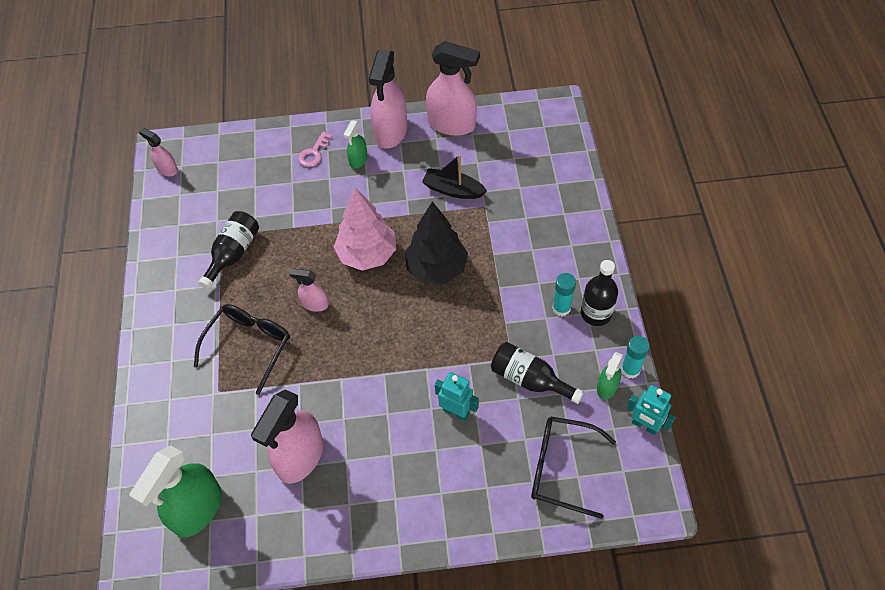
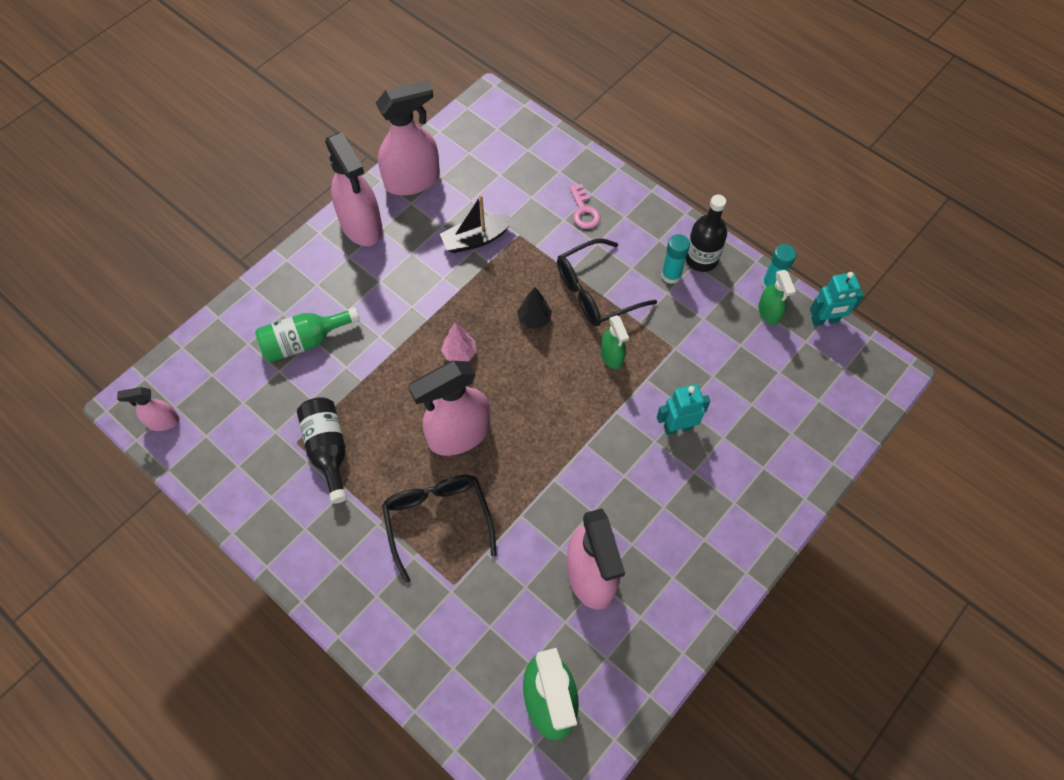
camera: 45 degrees left, 5 degrees up
pink spray bottle [289,268,329,312] -> pink spray bottle [408,361,490,456], size x1.97
pink key [298,132,332,167] -> pink key moved to [570,184,601,229]
pink tree [334,188,396,271] -> pink tree [441,322,477,361], size x0.48
green spray bottle [344,120,367,168] -> green spray bottle moved to [601,315,629,369]
black tree [405,202,468,283] -> black tree [517,287,552,328], size x0.48
black bottle [491,342,584,404] -> none
black glasses [531,417,616,519] -> black glasses moved to [557,239,657,326]
none -> green bottle [255,307,360,363]

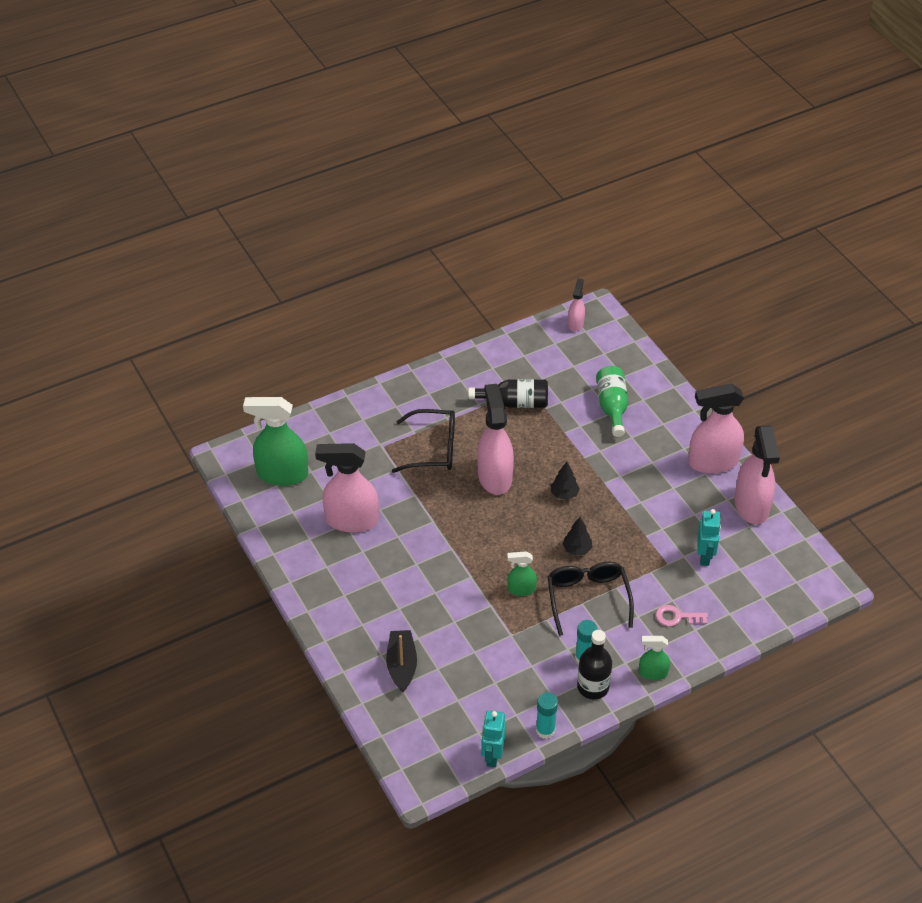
camera: 110 degrees right, 15 degrees down
black boat [440,195,514,253] -> black boat moved to [386,630,417,692]
pink tree [441,322,477,361] -> black tree [551,462,580,500]
turquoise robot [657,384,710,435] -> turquoise robot moved to [697,509,721,566]
green spray bottle [758,270,796,325] -> green spray bottle moved to [639,636,670,680]

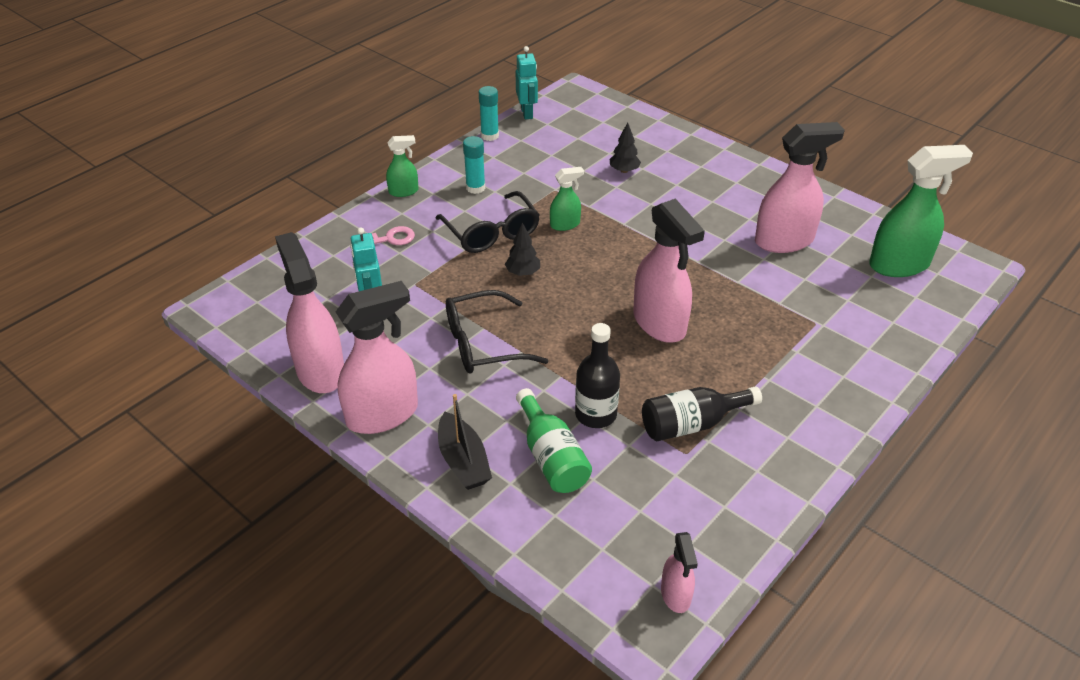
camera: 160 degrees right, 5 degrees down
black boat [386,630,417,692] -> black boat moved to [438,394,492,490]
black glasses [392,409,455,473] -> black glasses moved to [446,290,548,373]
black tree [551,462,580,500] -> black tree moved to [610,123,641,173]
black bottle [577,630,612,699] -> black bottle moved to [575,323,620,428]

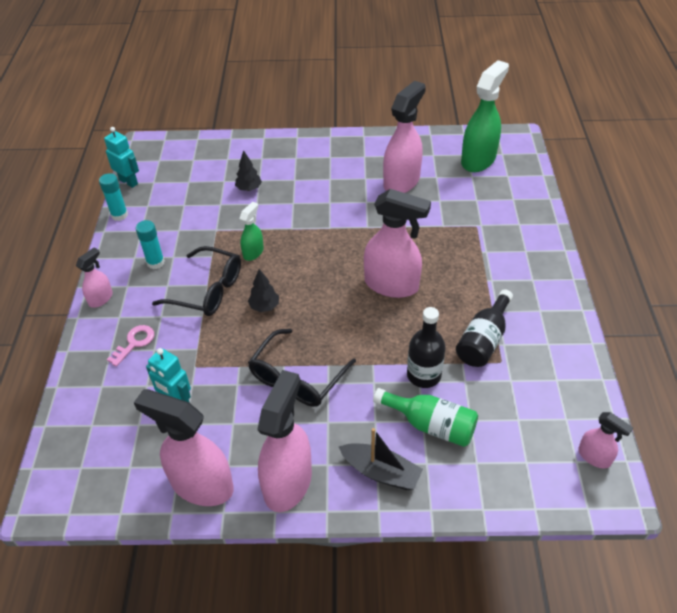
camera: 40 degrees left, 5 degrees up
green spray bottle [386,135,418,197] -> pink spray bottle [76,248,113,308]

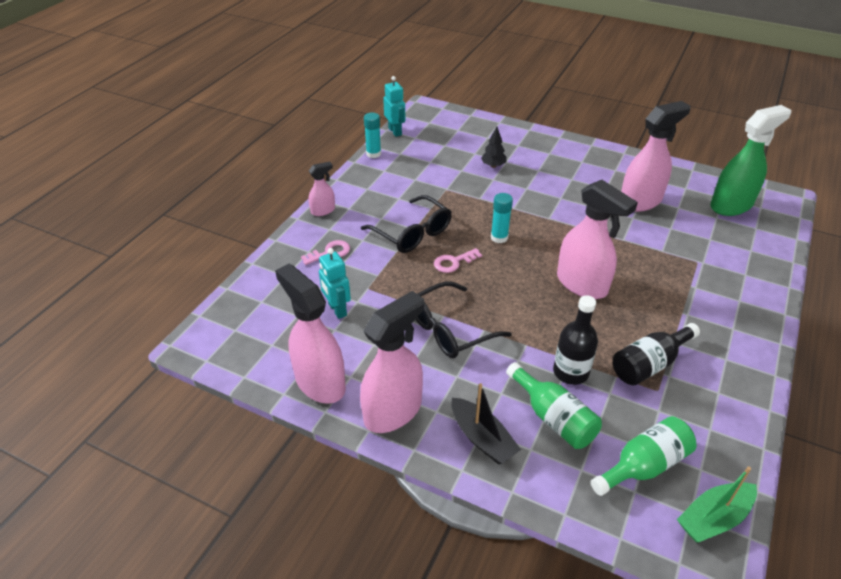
camera: 25 degrees right, 5 degrees down
turquoise glue stick [136,220,165,269] -> turquoise glue stick moved to [491,193,513,243]
green spray bottle [239,202,264,261] -> none
black tree [248,269,279,312] -> pink key [434,248,482,273]
pink spray bottle [578,412,633,468] -> green boat [677,467,757,543]
none -> green bottle [591,416,696,496]

